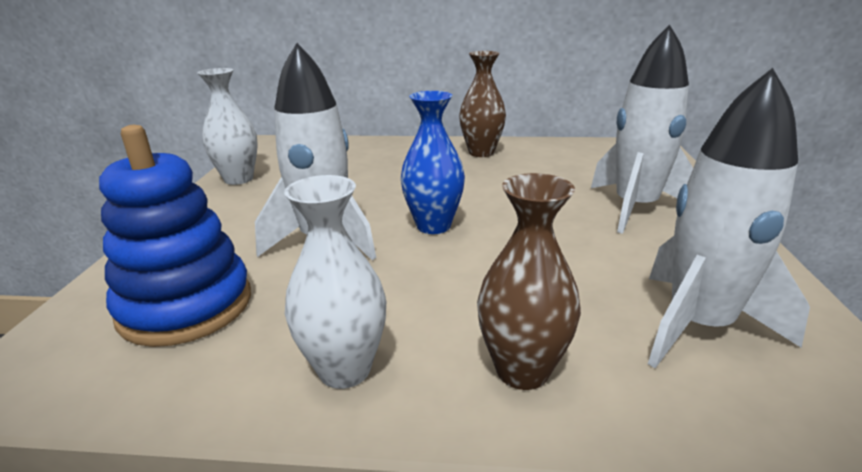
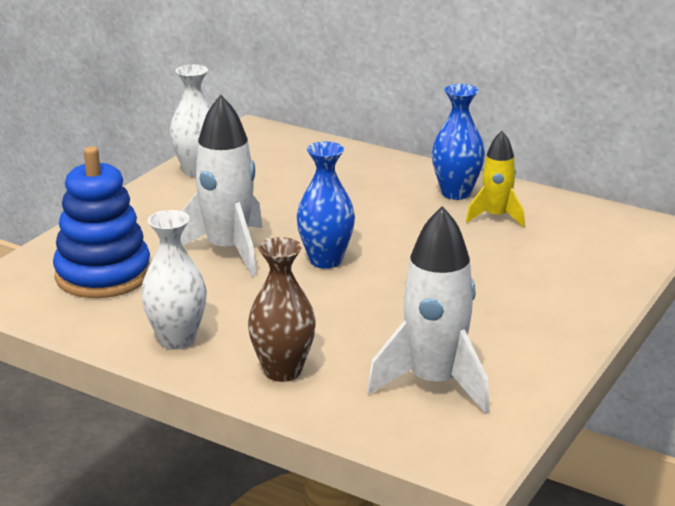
camera: 25 degrees right, 0 degrees up
brown vase [459,51,506,157] -> blue vase [432,84,485,200]
white rocket [591,25,693,234] -> none
none -> yellow rocket [466,131,525,227]

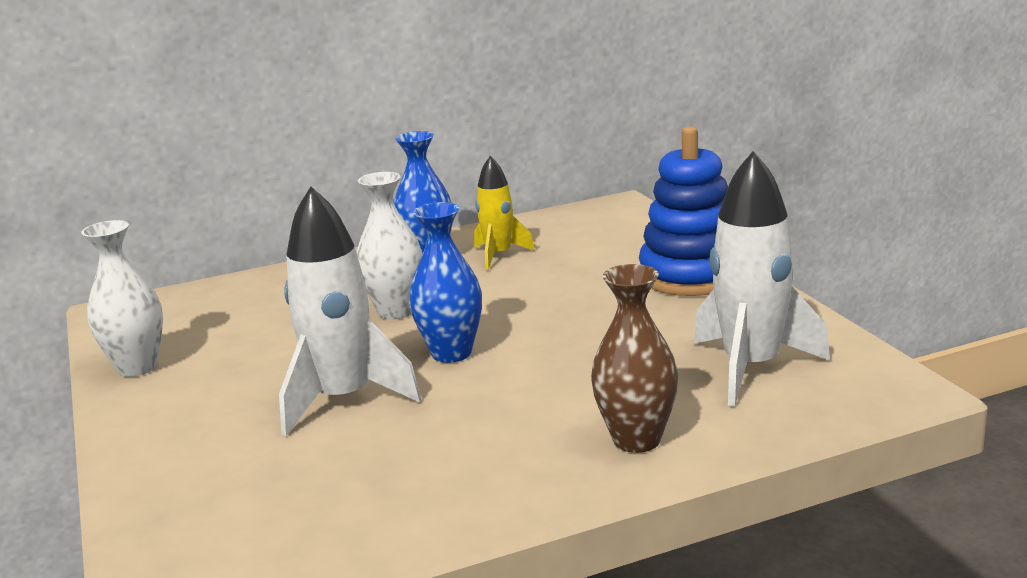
camera: 50 degrees left, 5 degrees down
blue stacking toy [53,146,150,298] -> blue stacking toy moved to [639,127,728,296]
white vase [141,210,207,350] -> white vase moved to [357,172,423,319]

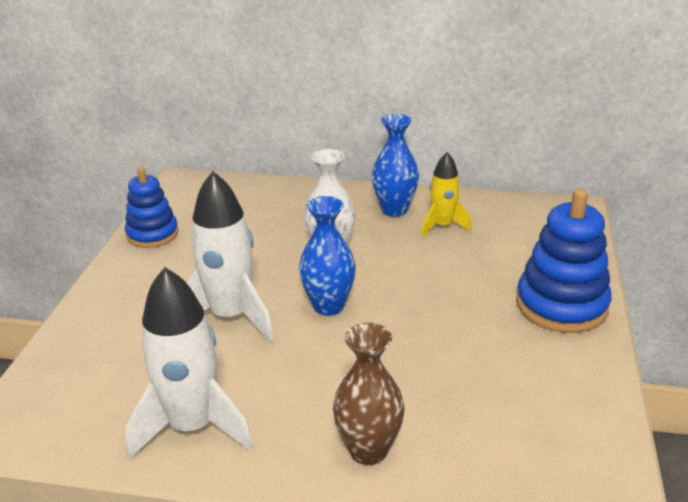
camera: 30 degrees right, 10 degrees up
white vase [81,220,163,377] -> blue stacking toy [125,167,179,248]
white rocket [694,151,830,407] -> white rocket moved to [125,267,253,459]

